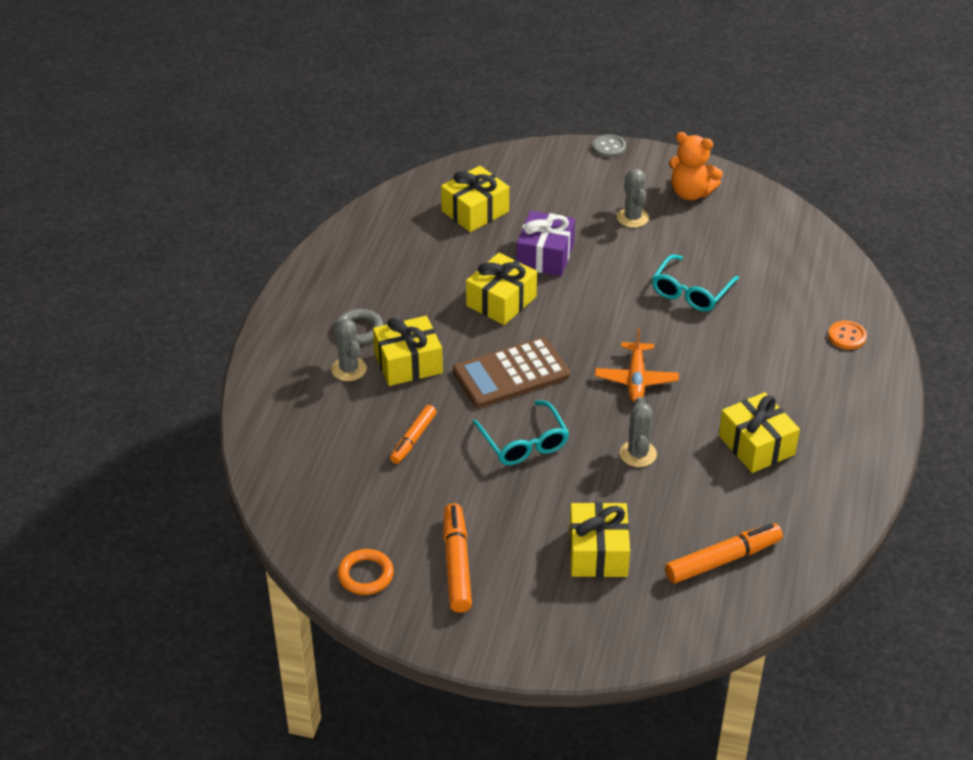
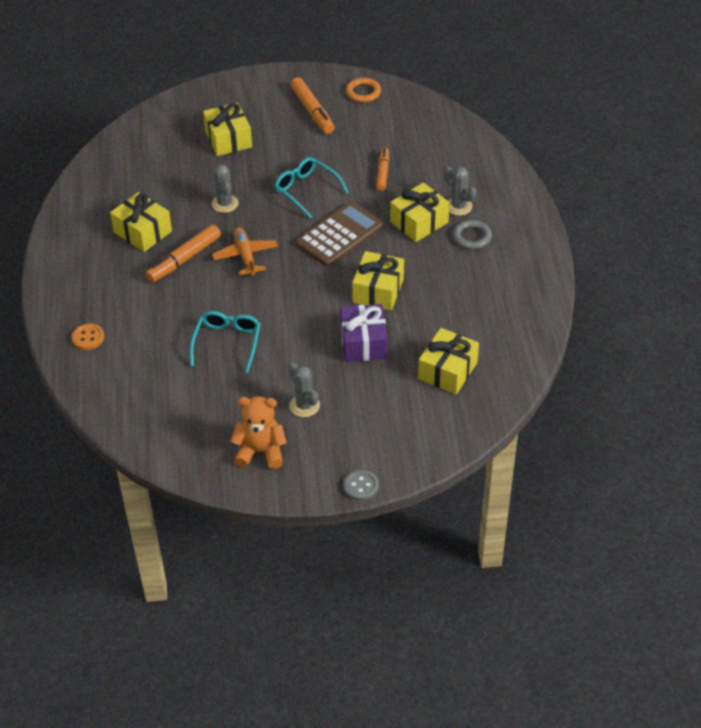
camera: 160 degrees right, 5 degrees up
orange marker [665,523,783,584] -> orange marker moved to [146,225,221,282]

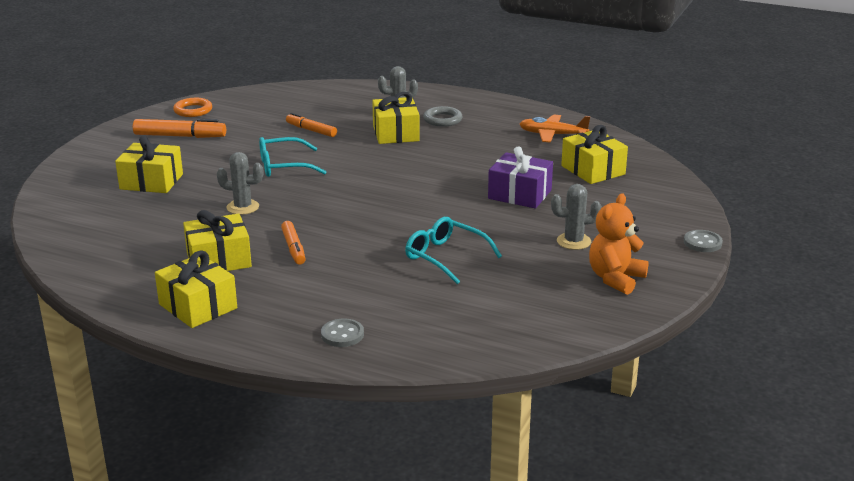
camera: 60 degrees left, 20 degrees down
orange button [72,324,104,350] -> grey button [321,318,364,347]
orange marker [146,225,221,282] -> orange marker [281,221,306,265], size x0.66
orange plane [212,227,278,276] -> orange plane moved to [519,114,590,143]
brown calculator [296,202,384,267] -> none
yellow gift [352,251,404,311] -> yellow gift moved to [155,250,237,328]

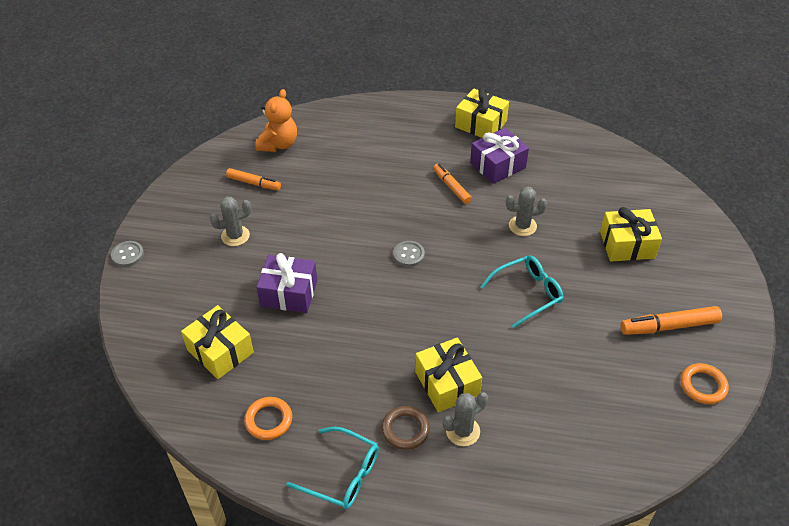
camera: 165 degrees right, 20 degrees up
yellow gift [183,210,252,271] -> purple gift [470,128,529,184]
orange marker [286,113,337,137] -> orange marker moved to [226,168,281,190]
grey button [321,318,364,347] -> grey button moved to [393,241,425,267]
turquoise glasses [405,217,502,284] -> turquoise glasses moved to [286,427,379,509]
grey ring [423,106,463,127] -> brown ring [381,406,430,450]
orange plane [519,114,590,143] -> orange ring [244,397,292,440]
orange teddy bear [589,193,649,295] -> orange teddy bear moved to [255,89,297,152]

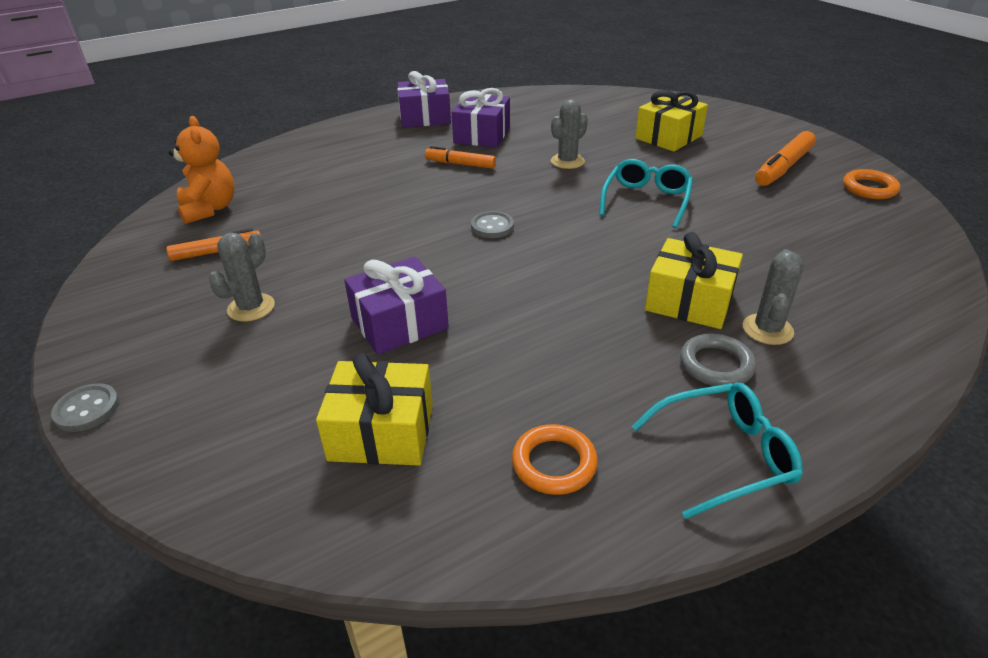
camera: 40 degrees left, 10 degrees down
brown ring [381,406,430,450] -> grey ring [680,333,756,386]
yellow gift [455,87,509,138] -> purple gift [397,71,451,128]

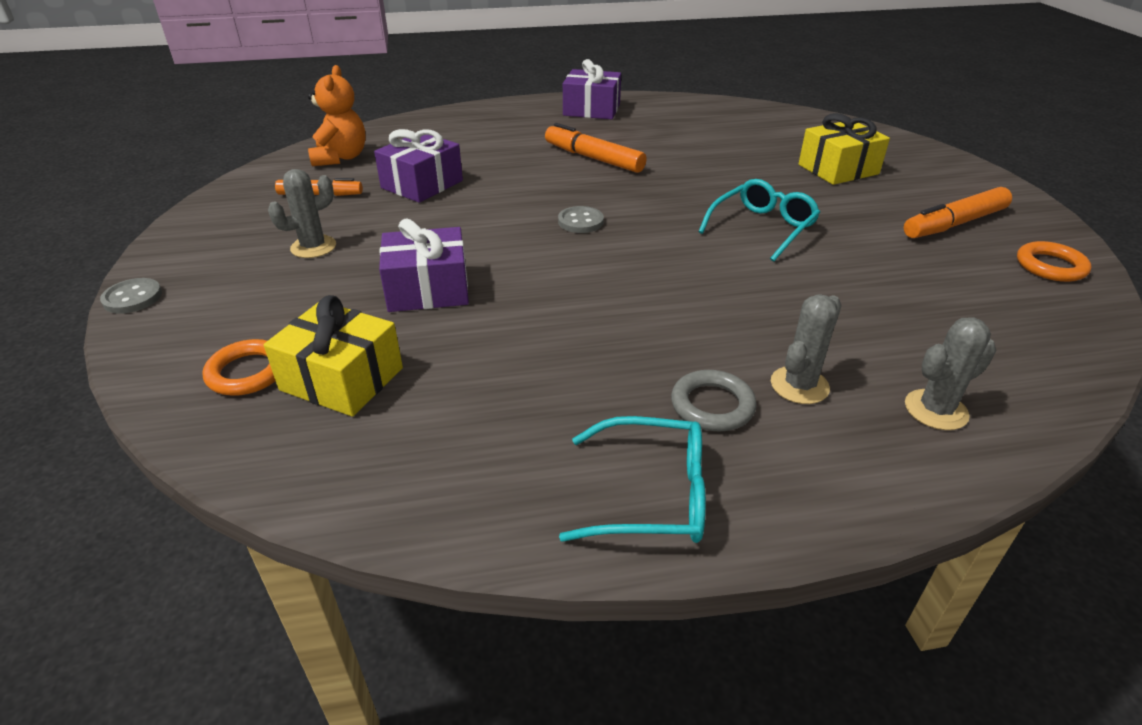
camera: 20 degrees right, 0 degrees up
orange marker [425,146,496,169] -> orange marker [545,123,647,173], size x1.51
purple gift [452,88,510,147] -> purple gift moved to [374,129,463,203]
orange ring [512,424,598,495] -> orange ring moved to [202,339,275,396]
grey cactus [551,99,588,169] -> grey cactus moved to [905,317,996,430]
yellow gift [645,232,743,329] -> none

